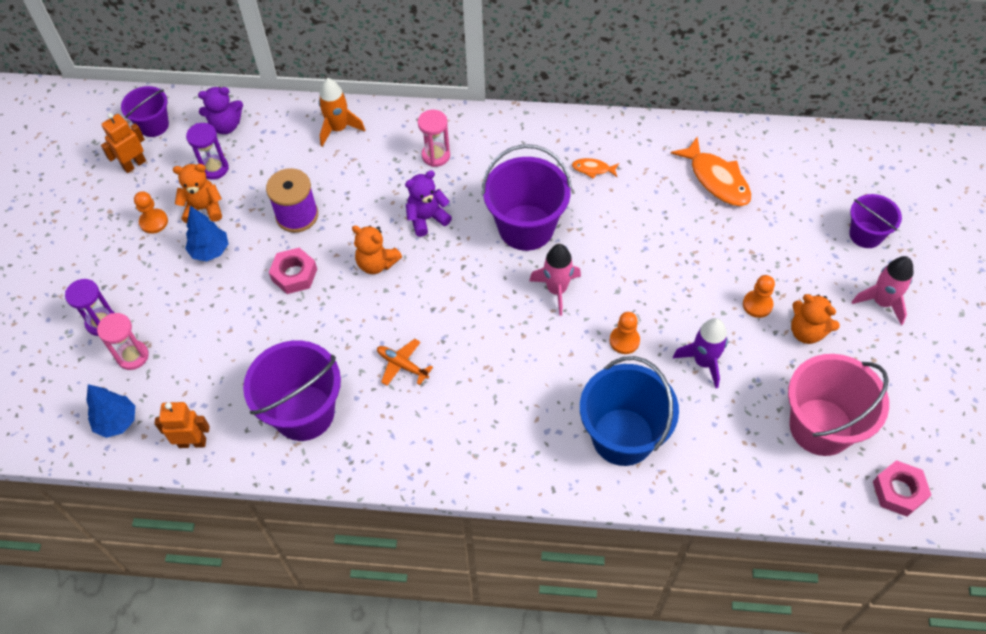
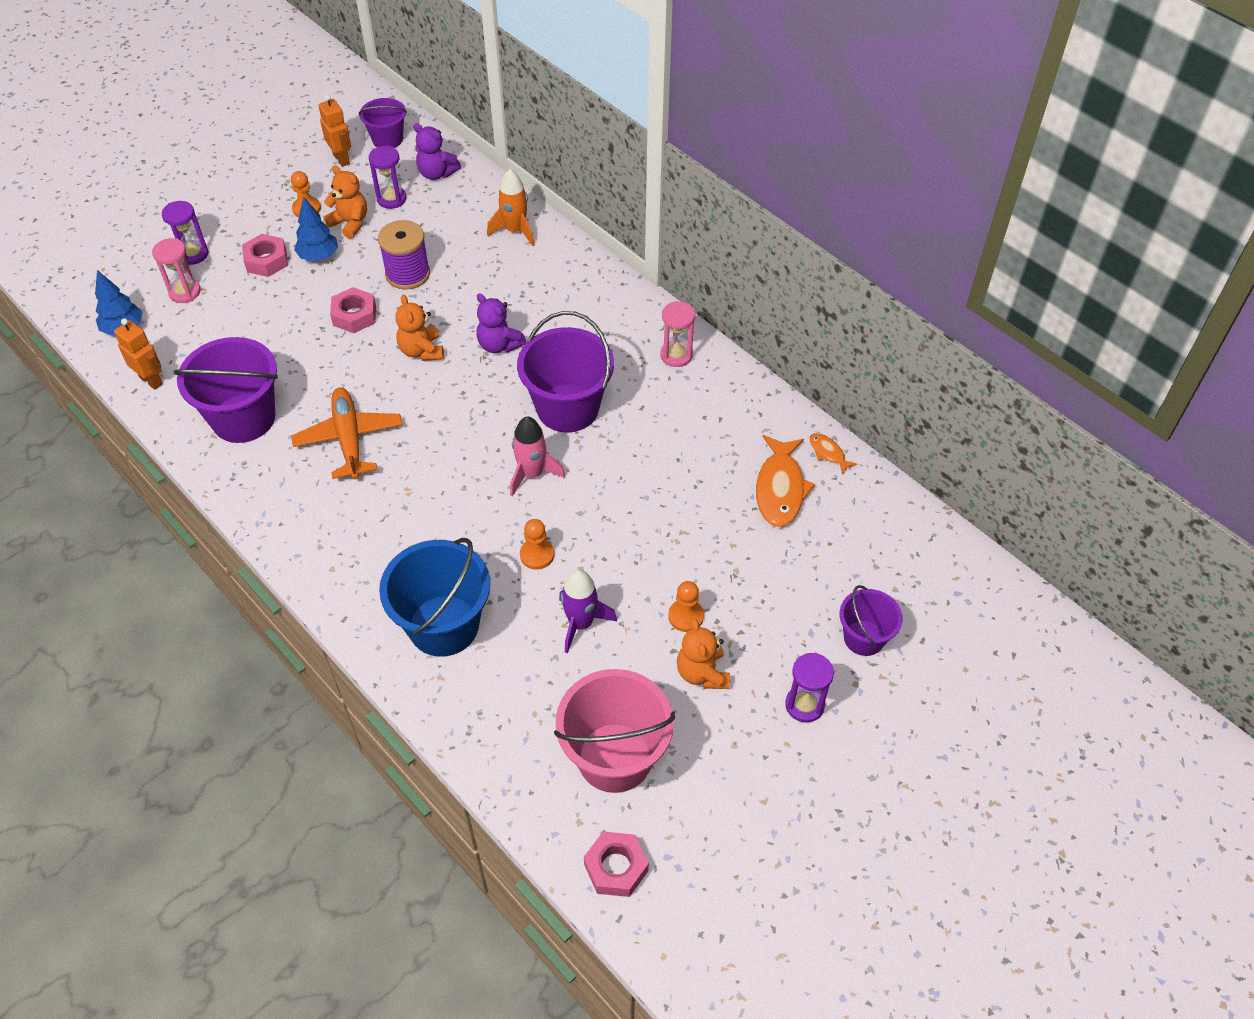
camera: 40 degrees right, 5 degrees down
orange robot [101,113,146,173] -> orange robot turned 60 degrees clockwise [318,95,351,167]
orange plane [377,339,433,386] -> orange plane [291,387,403,480], size x1.77
purple teddy bear [405,170,452,237] -> purple teddy bear turned 150 degrees counterclockwise [476,293,526,353]
pink hourglass [418,110,450,167] -> pink hourglass moved to [660,301,695,367]
orange fish [572,158,619,179] -> orange fish moved to [809,433,857,475]
pink rocket [852,256,913,325] -> purple hourglass [785,653,834,723]
none -> pink nut [242,234,288,277]

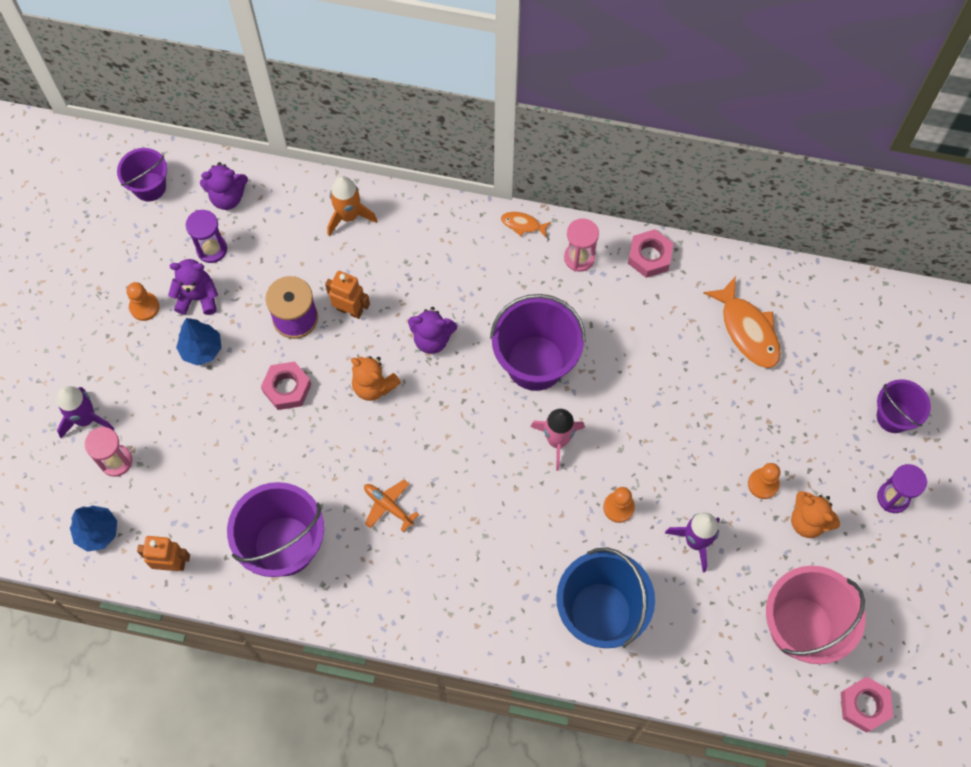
camera: 35 degrees left, 15 degrees up
purple hourglass [162,201,209,265] -> purple rocket [57,386,115,438]
pink nut [242,234,288,277] -> pink nut moved to [628,229,674,278]
orange plane [291,387,403,480] -> orange plane [364,480,419,532], size x0.56
orange robot [318,95,351,167] -> orange robot moved to [325,271,370,319]
orange teddy bear [323,165,367,239] -> purple teddy bear [168,259,218,315]
orange fish [809,433,857,475] -> orange fish moved to [501,212,551,237]

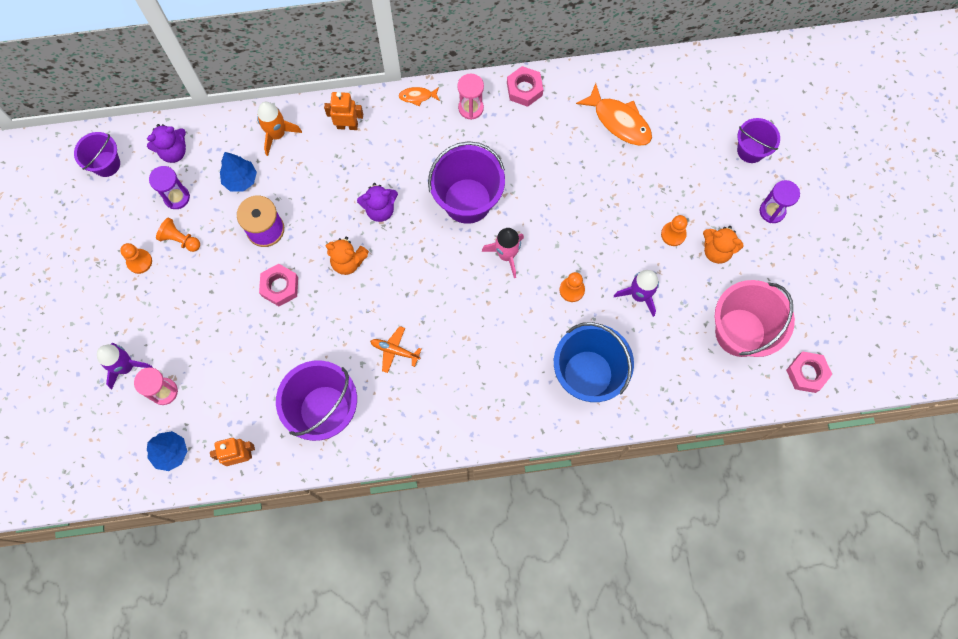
camera: 20 degrees left, 5 degrees up
purple teddy bear [168,259,218,315] -> orange pawn [156,217,200,252]
blue tree [176,318,222,366] -> blue tree moved to [220,152,257,192]
orange robot [325,271,370,319] -> orange robot moved to [324,92,363,130]

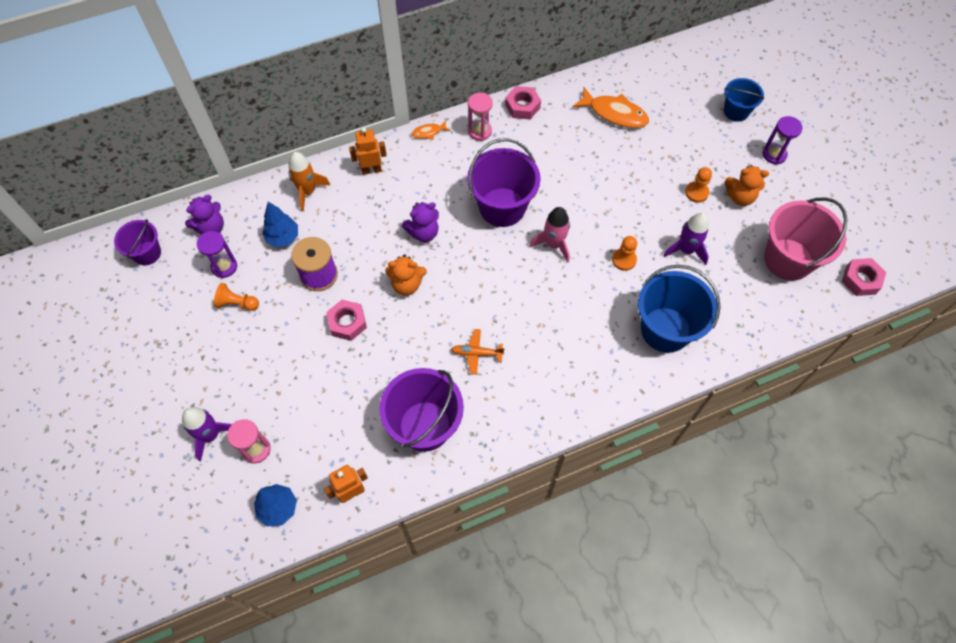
camera: 15 degrees left, 10 degrees down
orange pawn [120,243,152,274] -> none
purple bucket [737,118,780,163] -> blue bucket [724,78,764,122]

